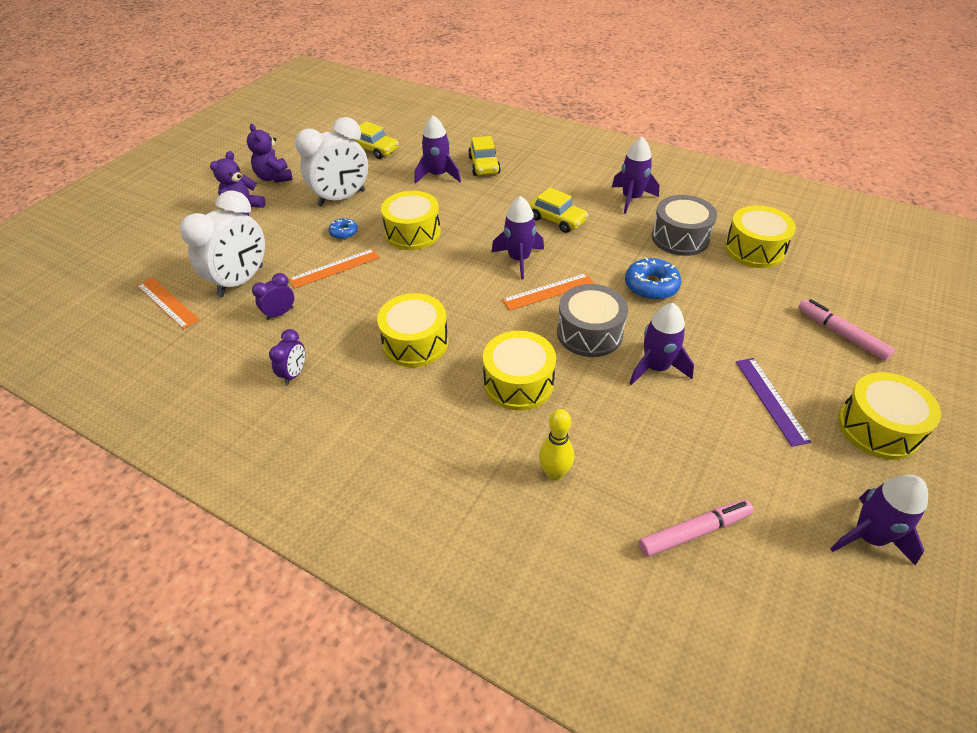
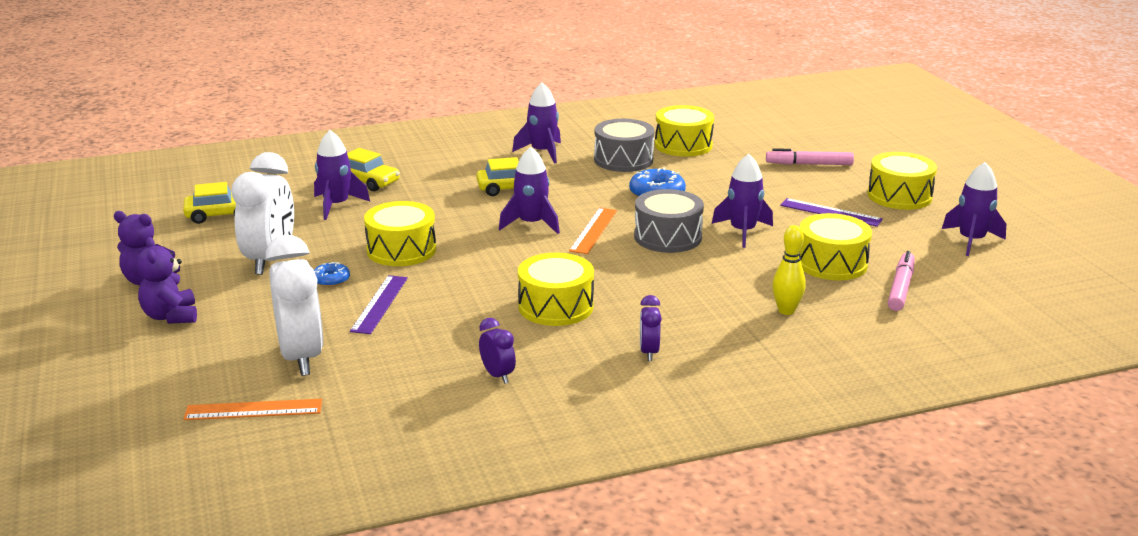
camera: 50 degrees left, 20 degrees down
purple clock [252,273,294,320] -> purple clock moved to [640,295,662,361]
orange ruler [289,249,380,289] -> purple ruler [350,275,408,334]
yellow drum [483,331,556,411] -> yellow drum moved to [799,213,872,280]

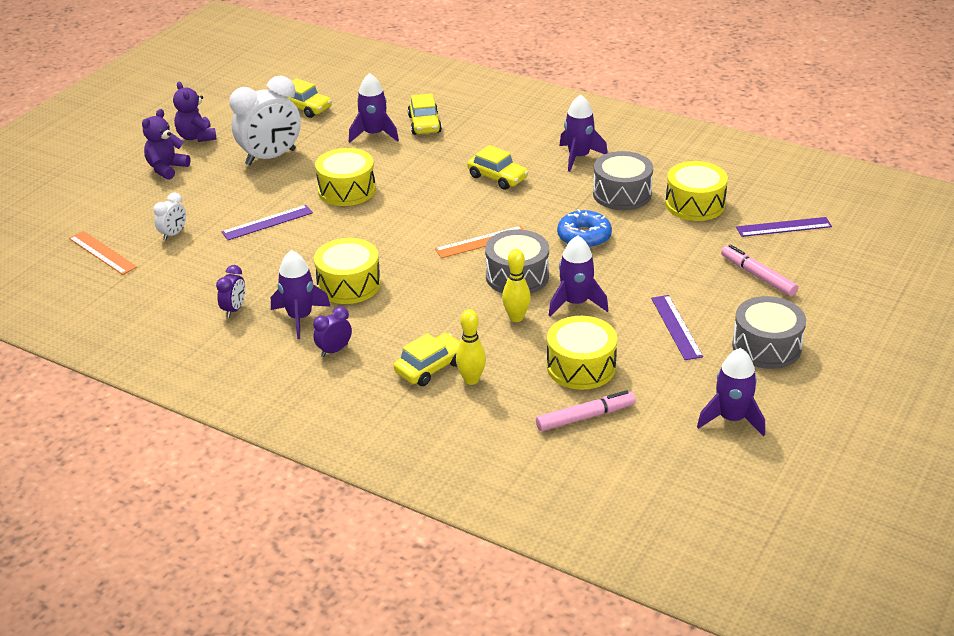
camera: 50 degrees right, 10 degrees up
white clock [265,235,323,376] -> white clock [153,192,186,241], size x0.47
blue donut [314,262,350,287] -> none
purple rocket [499,147,560,234] -> purple rocket moved to [271,250,331,339]
yellow drum [868,152,937,210] -> grey drum [732,296,806,369]
none -> yellow car [394,333,460,386]
none -> yellow bowling pin [502,249,531,322]
none -> purple ruler [736,217,832,237]

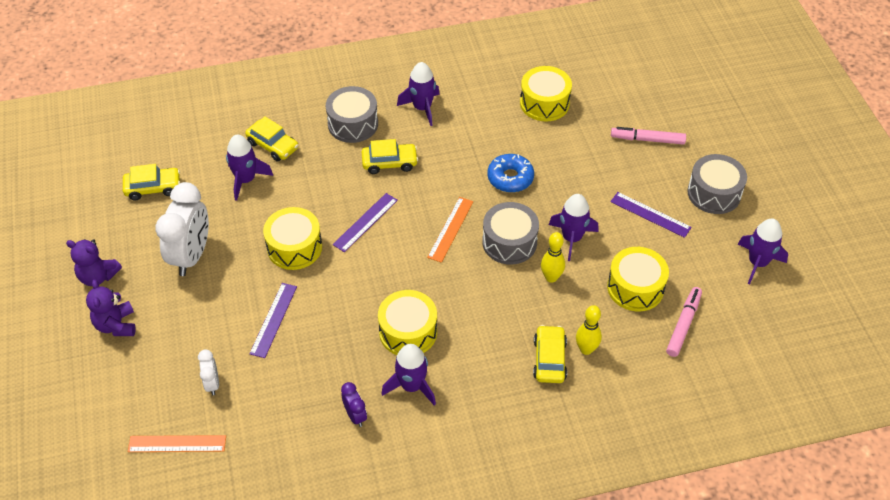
camera: 45 degrees left, 15 degrees up
purple clock [313,306,352,357] -> none
grey drum [593,151,653,210] -> grey drum moved to [326,86,378,143]
purple ruler [736,217,832,237] -> purple ruler moved to [333,193,398,252]

